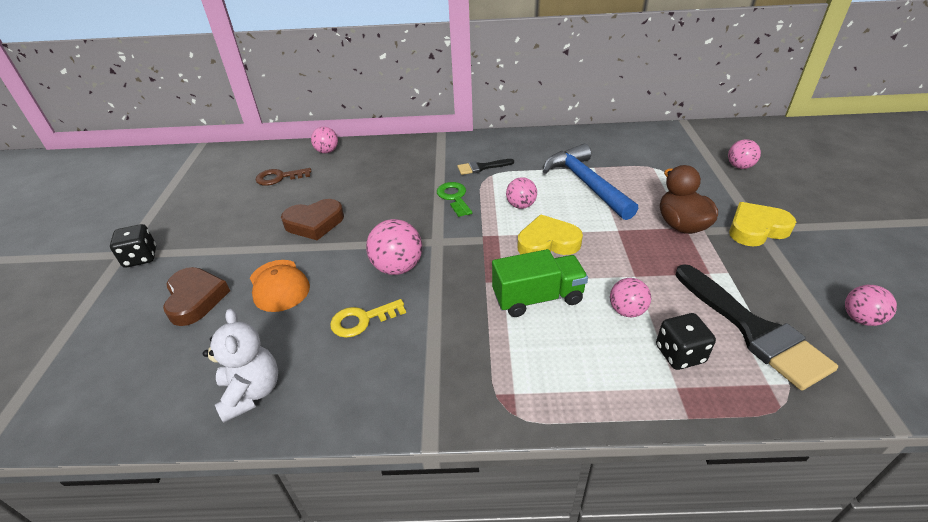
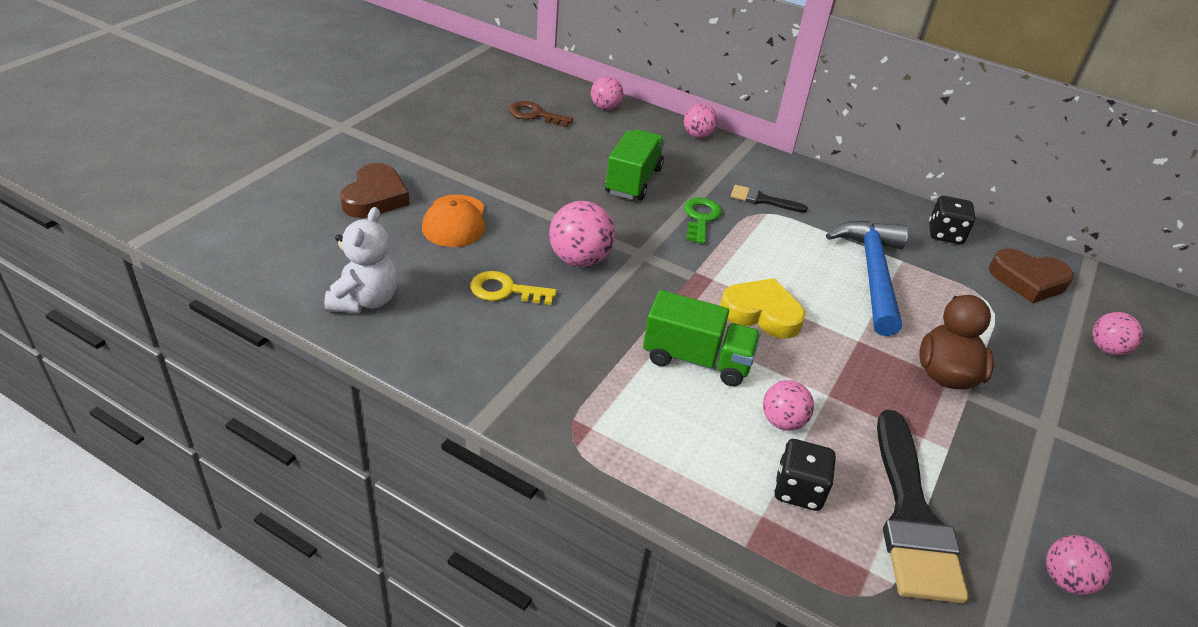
camera: 25 degrees right, 0 degrees up
black dice [110,224,156,268] -> black dice moved to [929,196,975,244]
brown heart [281,199,344,240] -> brown heart moved to [989,248,1074,303]
pink ball [506,177,537,209] -> pink ball moved to [684,104,718,138]
yellow heart [729,202,796,246] -> none
none -> green truck [605,129,665,200]

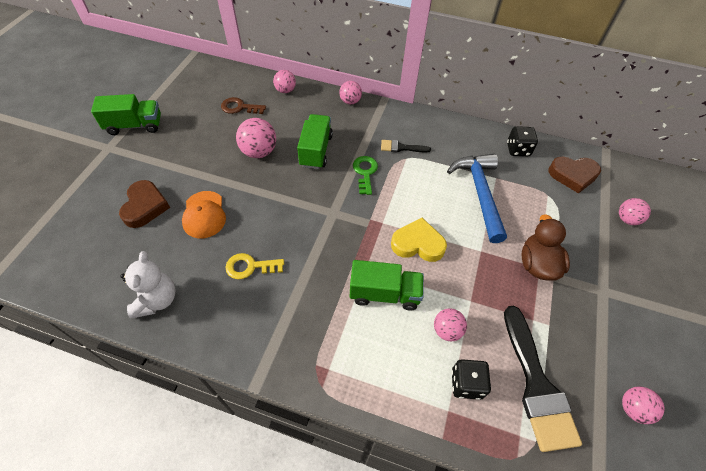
camera: 10 degrees left, 15 degrees up
pink ball [549,201,615,267] -> pink ball moved to [236,118,276,158]
none -> green truck [91,94,161,135]

